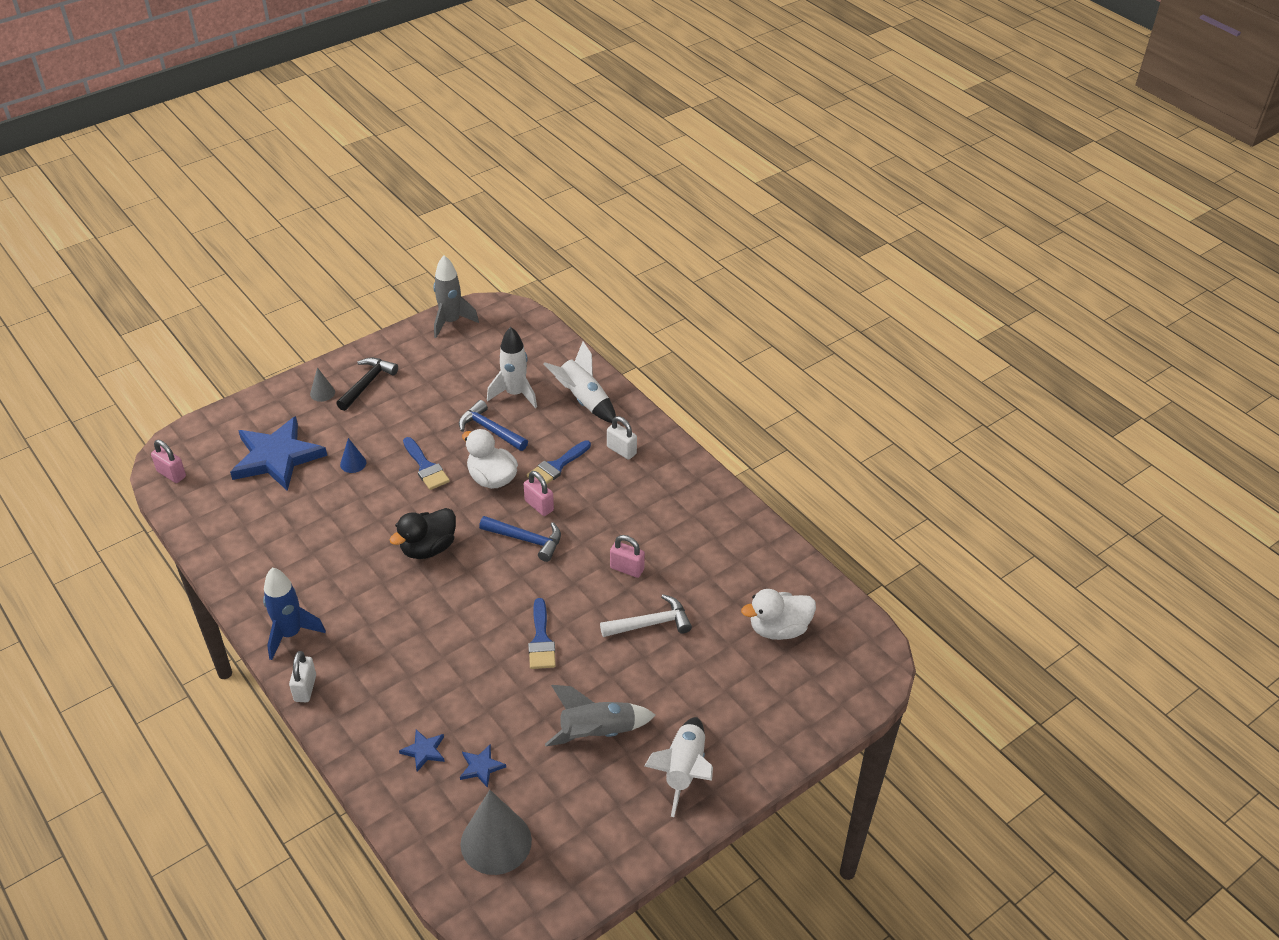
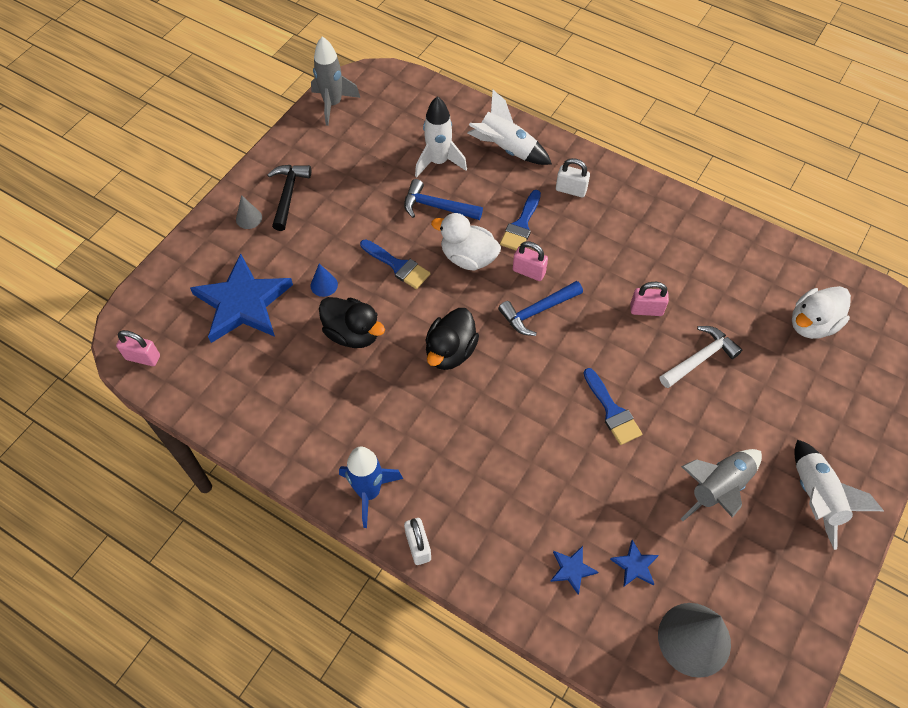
camera: 20 degrees left, 15 degrees up
blue hammer [479,516,561,562] -> blue hammer turned 150 degrees clockwise [498,281,583,336]
none -> black duck [319,297,385,348]

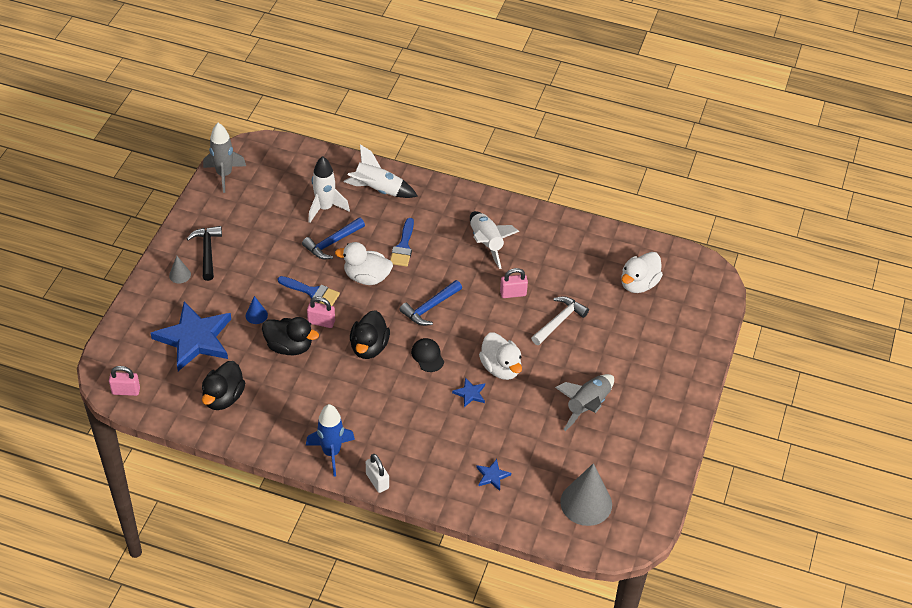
camera: 15 degrees left, 10 degrees down
blue hammer [404,179,483,220] -> blue hammer turned 45 degrees counterclockwise [302,217,365,259]
pink padlock [513,241,548,281] -> pink padlock moved to [307,297,335,328]
white padlock [556,158,590,197] -> none
blue brush [583,368,642,445] -> white duck [479,333,522,380]
blue star [610,540,659,587] -> blue star moved to [452,378,485,407]
white rocket [794,440,884,550] -> white rocket moved to [470,211,519,269]
none -> black duck [202,361,245,410]
none -> black cap [411,338,444,372]

